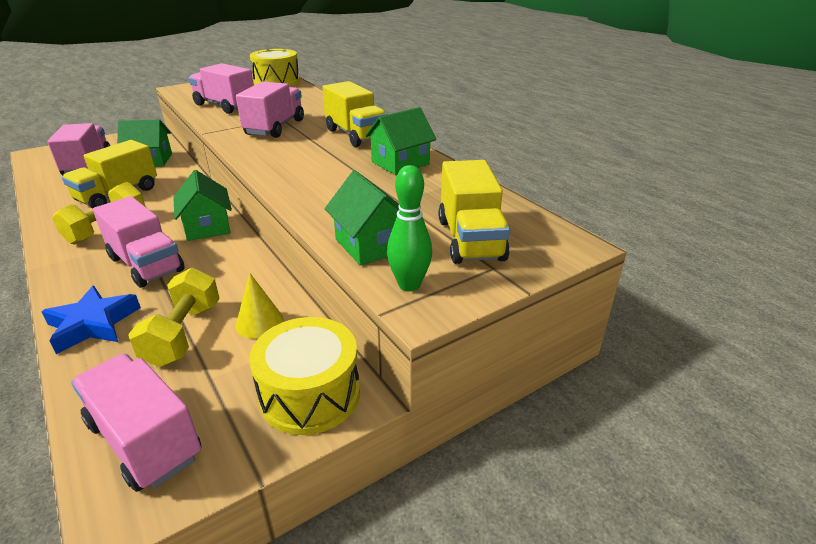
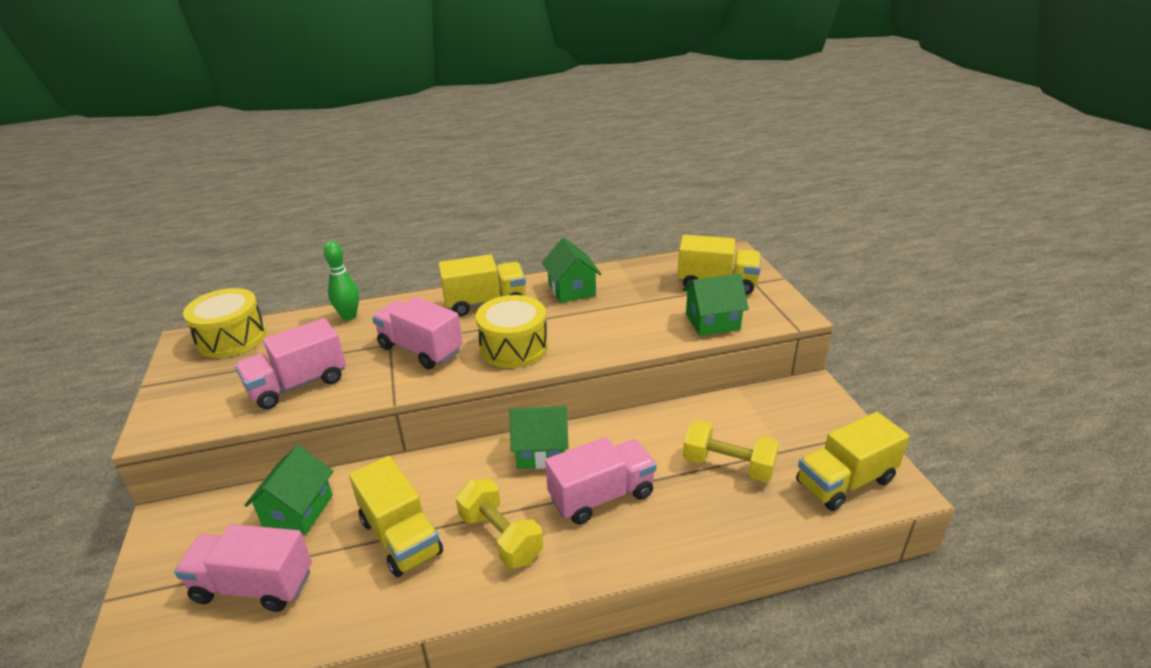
camera: 70 degrees left, 0 degrees up
blue star [41,286,141,354] -> none
pink truck [71,354,202,492] -> yellow truck [796,412,909,511]
yellow cone [236,273,284,339] -> none
yellow drum [249,317,360,435] -> yellow drum moved to [476,295,548,368]
green bowling pin [387,165,432,291] -> green bowling pin moved to [324,241,359,320]

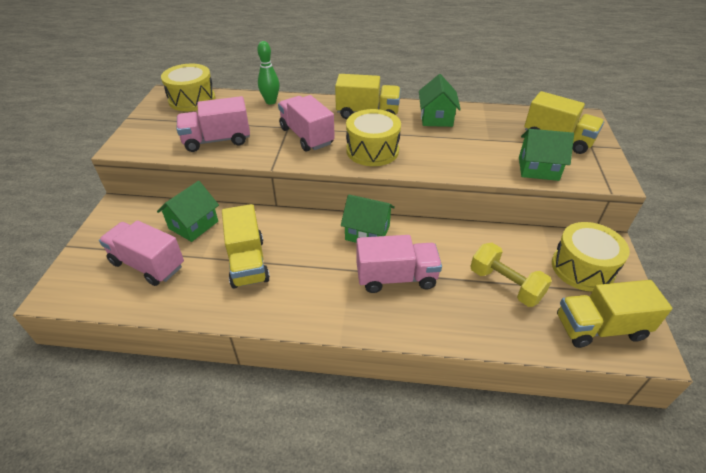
camera: 20 degrees right, 10 degrees up
yellow dumbbell [456,478,543,568] -> none
none -> yellow drum [552,222,630,292]

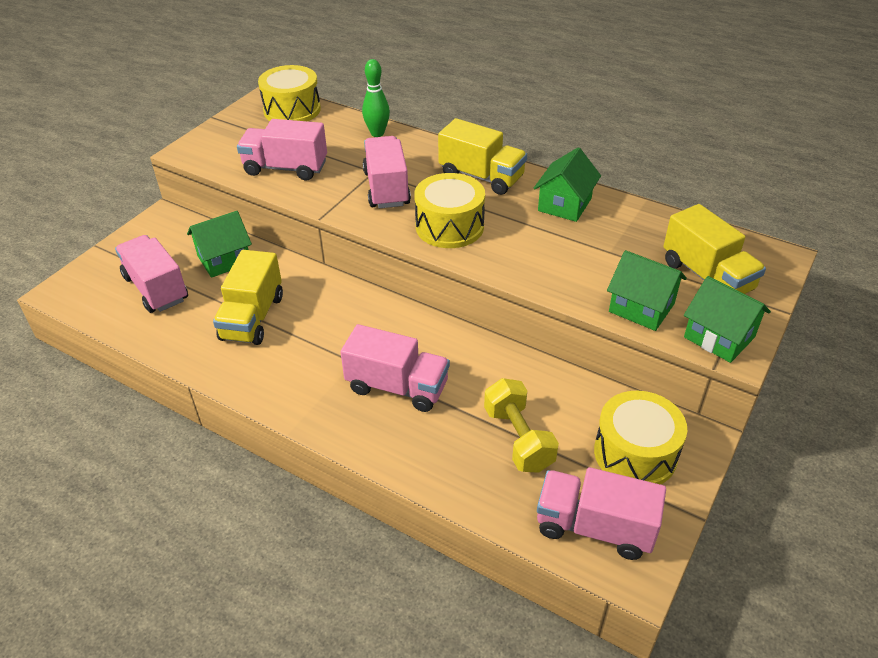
camera: 25 degrees right, 0 degrees up
green house [341,194,395,243] -> green house moved to [684,276,771,363]
yellow truck [557,280,672,348] -> pink truck [537,467,666,560]

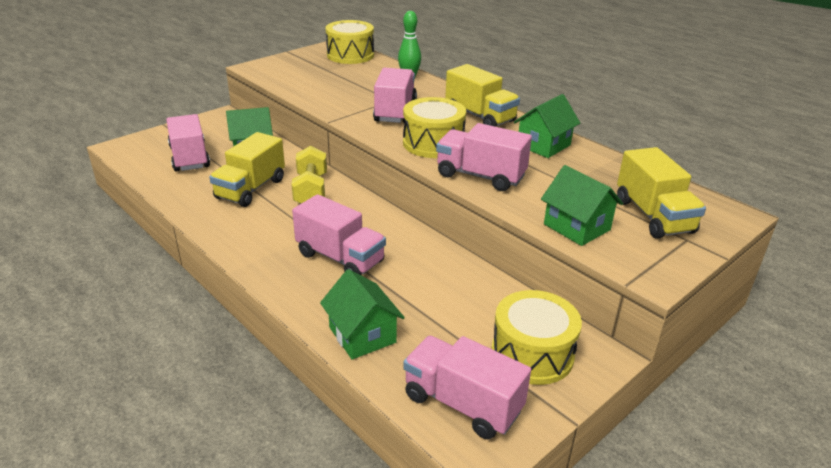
camera: 15 degrees right, 10 degrees down
pink truck [237,119,327,181] -> pink truck moved to [436,123,532,191]
yellow dumbbell [484,378,559,473] -> yellow dumbbell moved to [291,146,327,204]
green house [684,276,771,363] -> green house moved to [320,269,405,359]

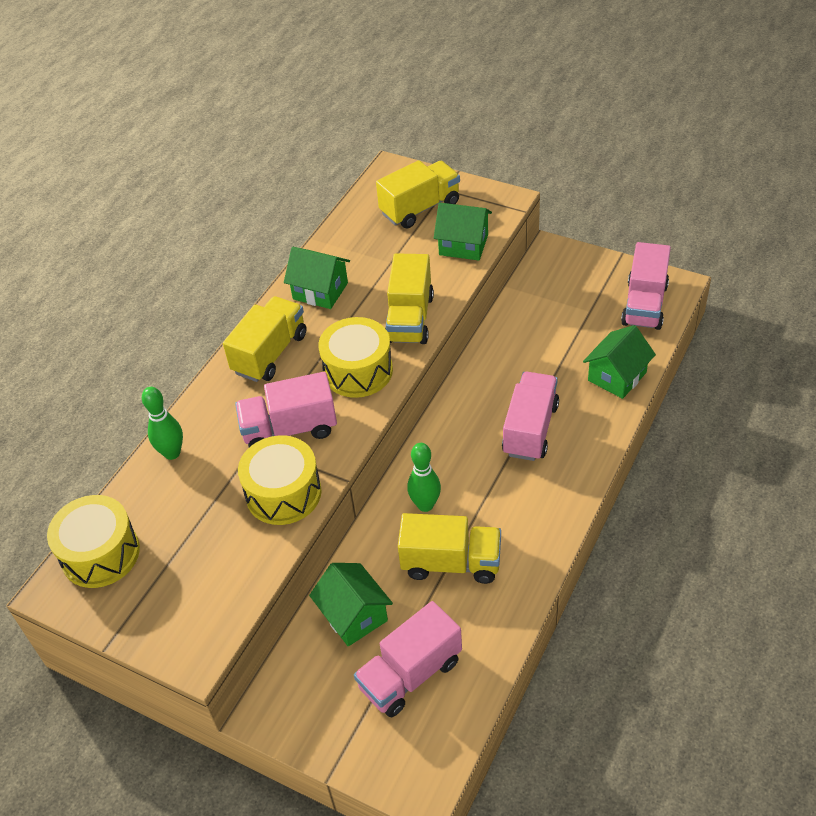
camera: 105 degrees left, 15 degrees up
yellow dumbbell [291,146,327,204] -> green bowling pin [407,443,441,512]
pink truck [436,123,532,191] -> yellow truck [385,253,434,344]
yellow drum [492,290,582,385] -> yellow drum moved to [238,435,321,525]
green house [541,165,623,246] -> green house turned 75 degrees clockwise [434,203,492,261]

